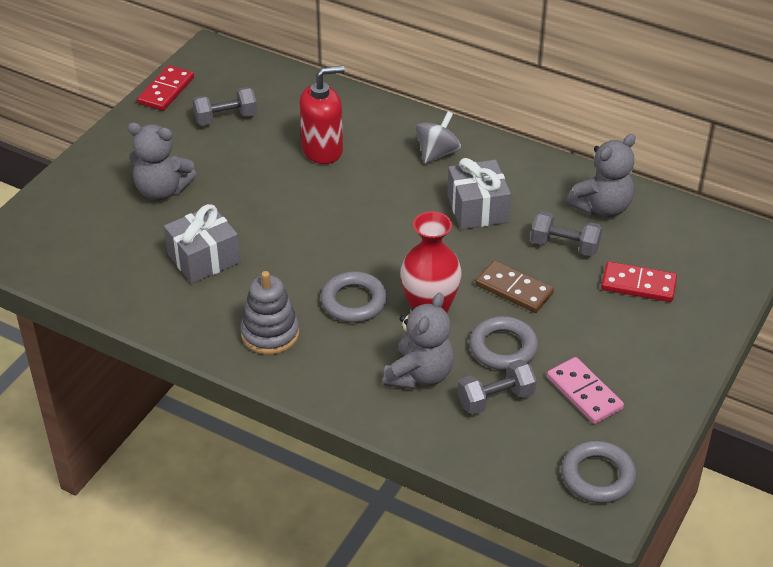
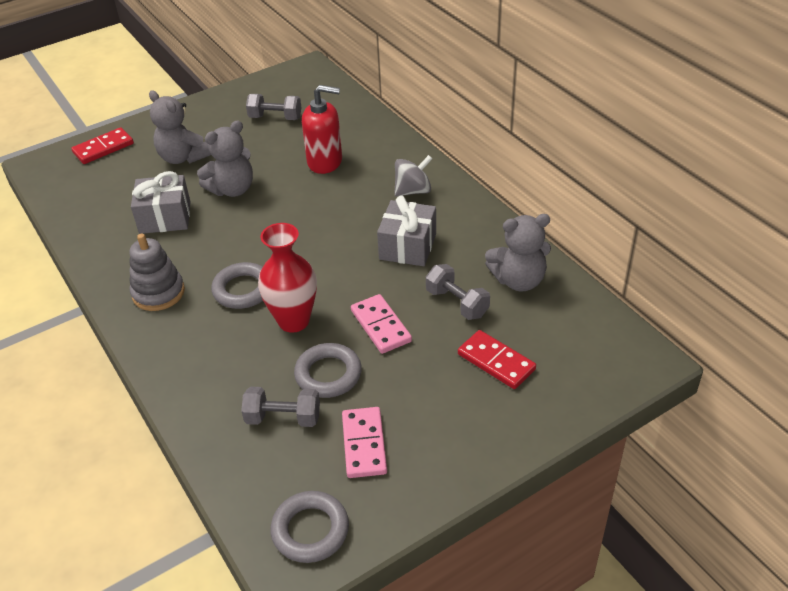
camera: 30 degrees right, 0 degrees up
red domino [137,65,194,111] -> red domino moved to [71,127,134,164]
grey teddy bear [383,292,454,389] -> grey teddy bear moved to [197,120,253,197]
brown domino [476,260,554,313] -> pink domino [351,294,412,354]

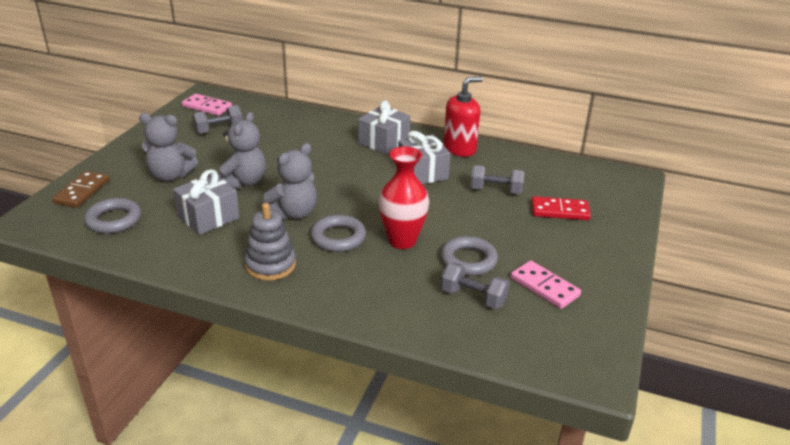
camera: 40 degrees left, 10 degrees down
red domino [71,127,134,164] -> brown domino [52,171,109,208]
grey dumbbell [241,387,320,427] -> grey dumbbell turned 60 degrees clockwise [440,262,509,309]
grey ring [271,491,349,563] -> grey ring moved to [84,198,141,234]
red soap dispenser [302,85,342,174] -> red soap dispenser moved to [443,77,483,157]
pink domino [351,294,412,354] -> pink domino moved to [182,94,232,116]
grey spinning top [394,155,432,197] -> grey gift [358,100,410,155]
grey teddy bear [485,214,551,291] -> grey teddy bear moved to [261,143,317,219]

